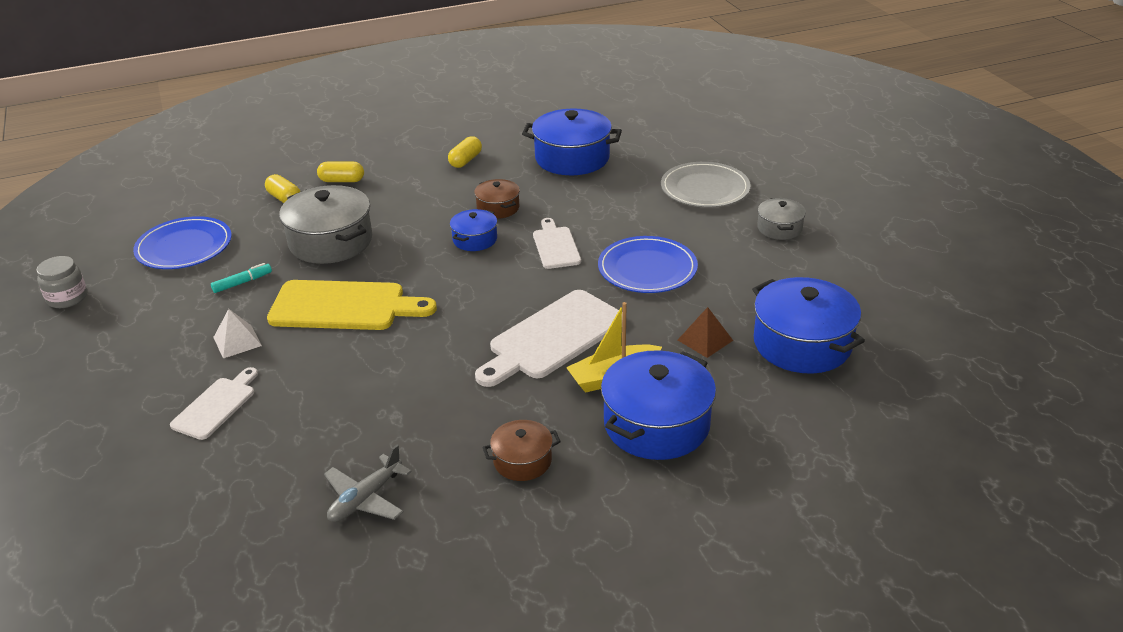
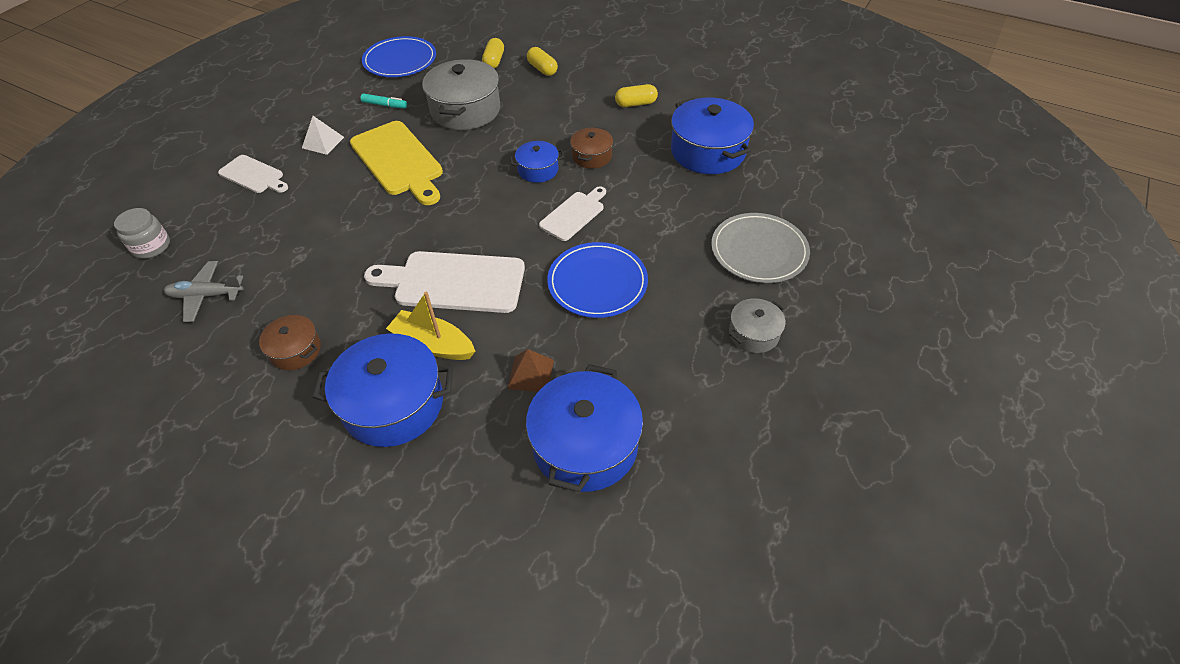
camera: 50 degrees right, 15 degrees up
grey jar [36,256,87,308] -> grey jar moved to [114,208,170,259]
white cutting board [170,367,258,440] -> white cutting board turned 45 degrees clockwise [218,155,288,193]

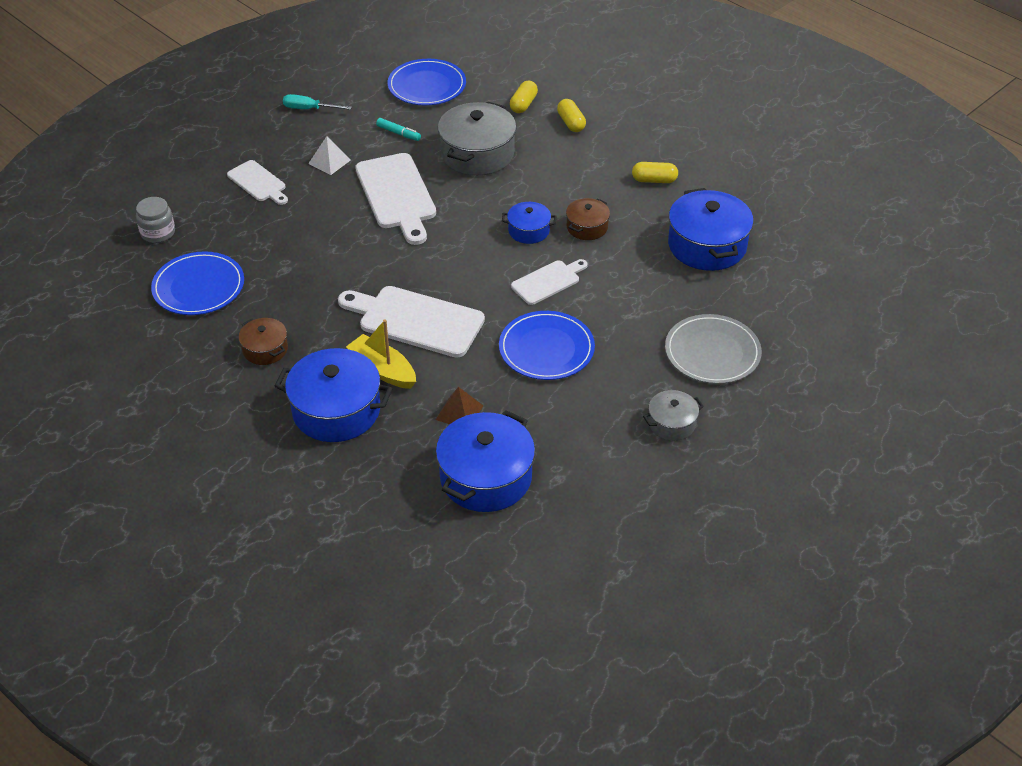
camera: 15 degrees right, 5 degrees down
grey plane [164,261,244,322] -> blue plate [151,252,244,315]
yellow cutting board [350,121,443,205] -> white cutting board [355,153,436,245]
none -> turquoise screwdriver [283,94,352,110]

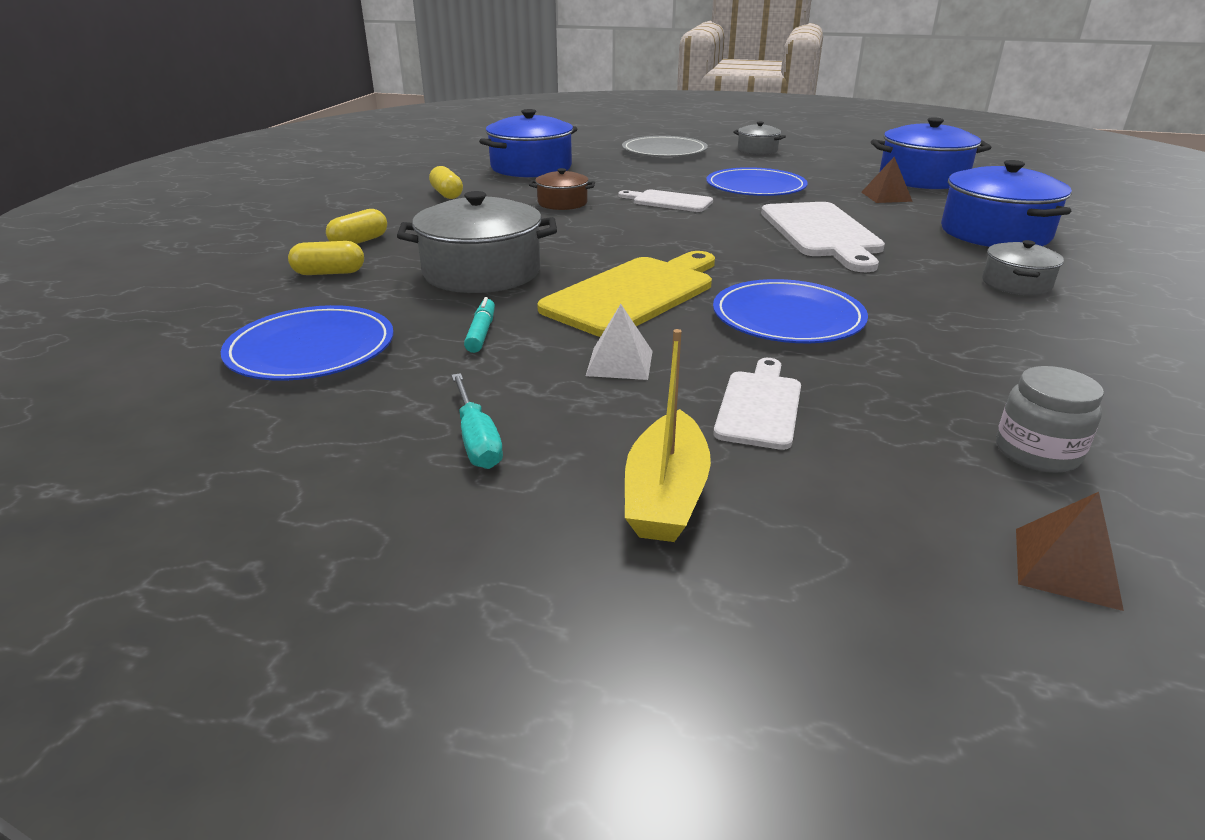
camera: 120 degrees left, 15 degrees down
blue plate [151,252,244,315] -> blue plate moved to [713,279,868,343]
brown pot [238,318,288,365] -> grey pot [982,240,1064,295]
yellow boat [346,319,416,389] -> yellow boat moved to [625,329,711,542]
white cutting board [355,153,436,245] -> yellow cutting board [537,251,715,337]
blue pot [502,202,556,244] -> none
none -> brown pyramid [1016,492,1124,611]

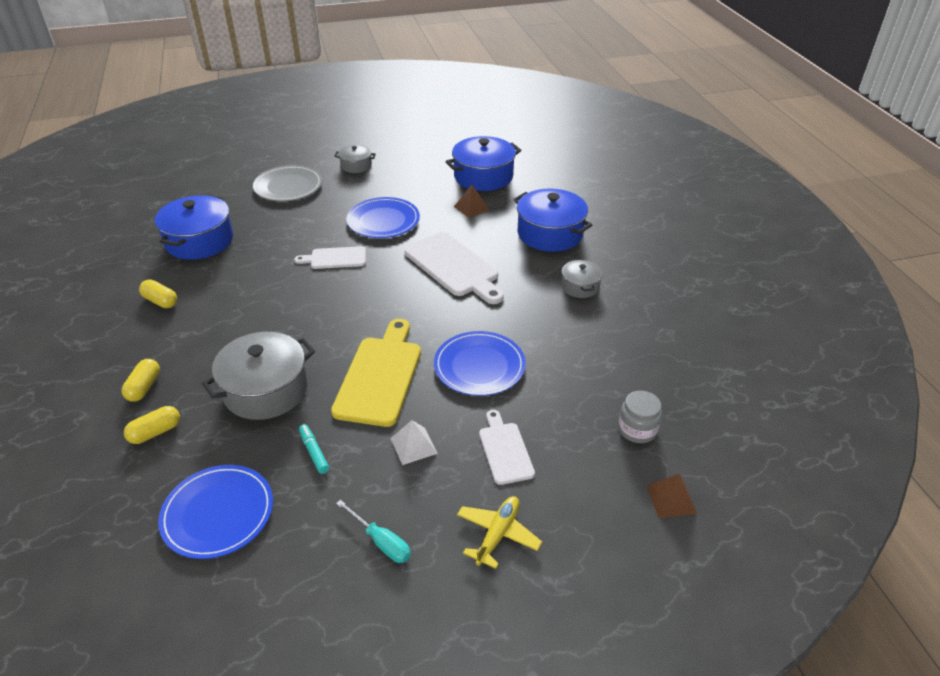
camera: 30 degrees left, 10 degrees up
brown pot [529,168,595,210] -> none
yellow boat [625,329,711,542] -> yellow plane [457,496,542,569]

